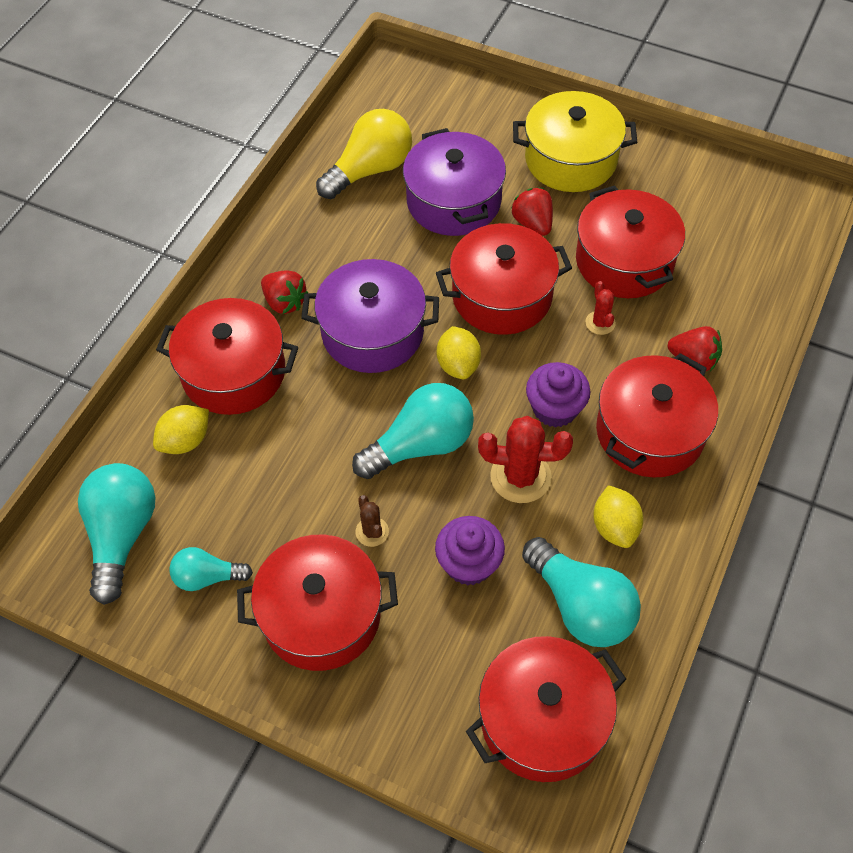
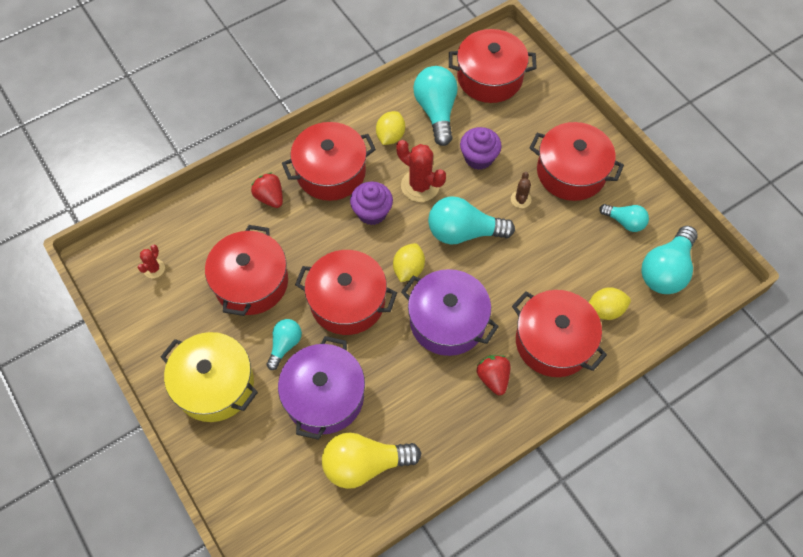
camera: 150 degrees left, 5 degrees up
red strawberry [511,188,553,236] -> turquoise light bulb [266,319,302,370]
red cactus [586,281,616,335] -> red cactus moved to [138,245,165,278]

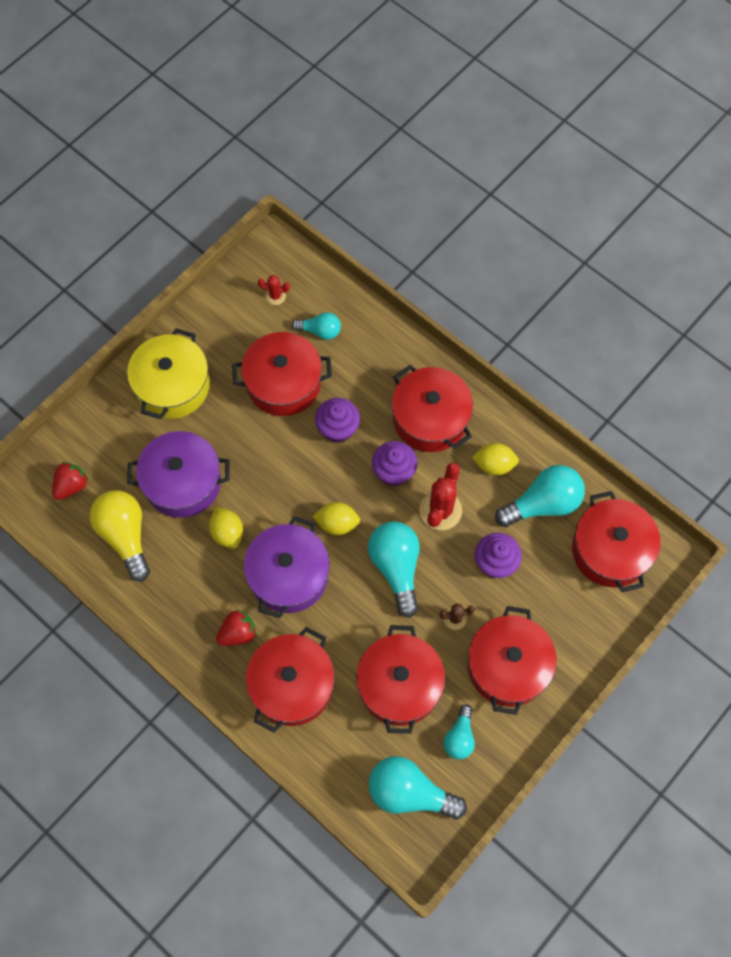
camera: 75 degrees right, 5 degrees up
red strawberry [251,172,283,208] -> red strawberry moved to [52,462,88,500]
turquoise light bulb [266,319,302,370] -> turquoise light bulb moved to [292,312,341,340]
red pot [295,250,397,335] -> red pot moved to [356,625,445,734]
yellow lemon [589,287,631,320] -> yellow lemon moved to [209,507,243,549]
none -> purple cupcake [315,398,360,443]

